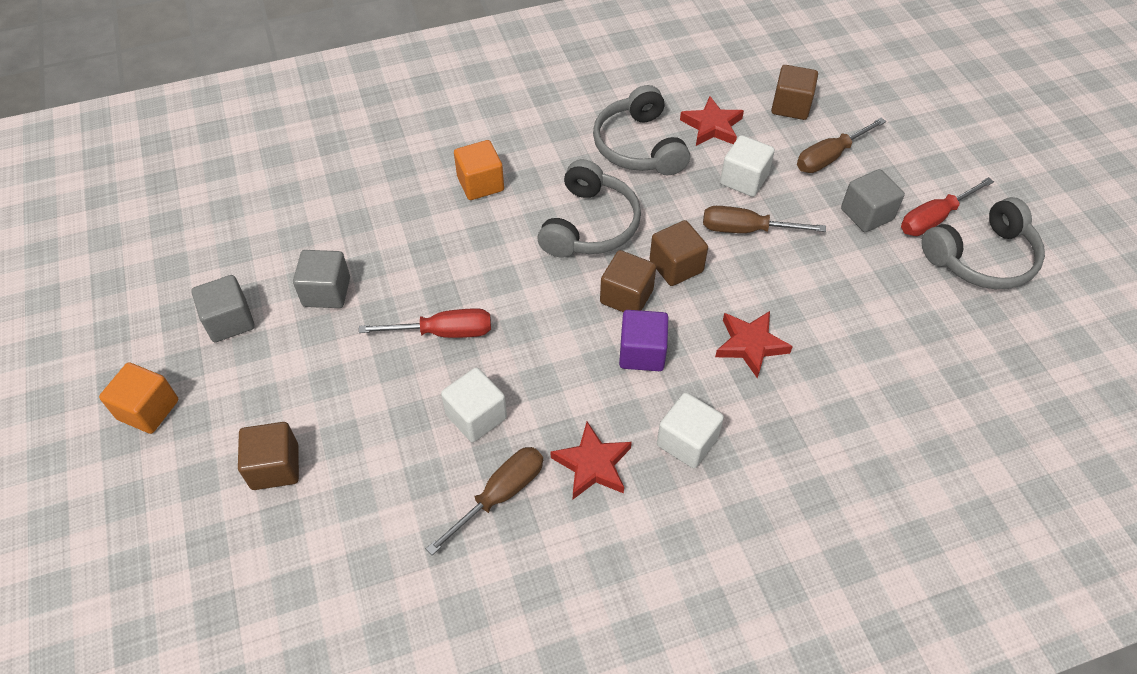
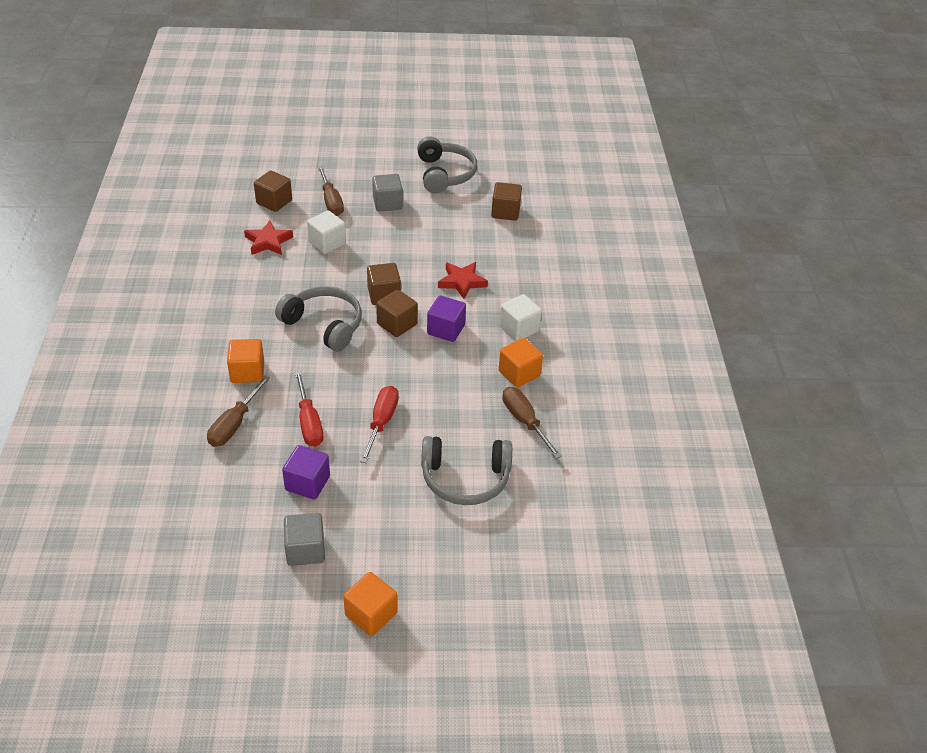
camera: 75 degrees left, 10 degrees down
brown cube [238,422,299,490] -> brown cube moved to [491,182,522,221]
grey cube [293,250,350,308] -> purple cube [282,445,330,499]
white cube [441,367,507,442] -> none
red star [551,422,632,499] -> orange cube [499,338,543,388]
grey headphones [593,85,690,175] -> grey headphones moved to [421,436,512,505]
brown screwdriver [703,206,826,233] -> brown screwdriver moved to [207,376,270,447]
red screwdriver [901,177,994,236] -> red screwdriver moved to [295,371,323,447]

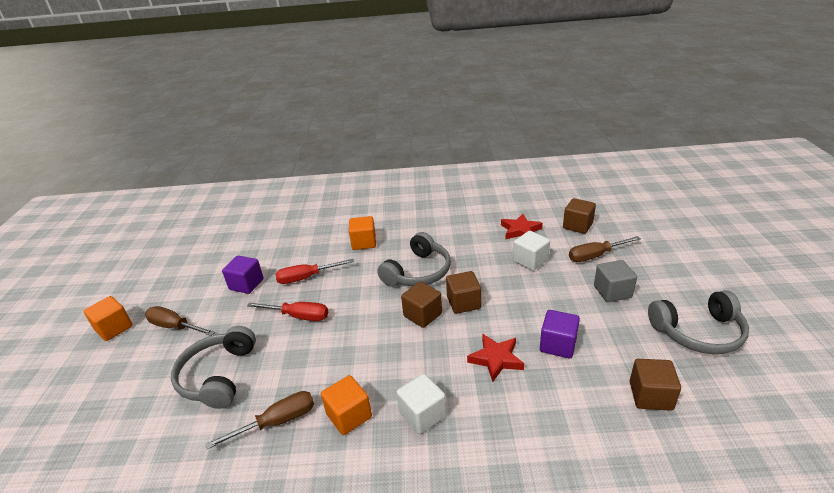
camera: 95 degrees right, 10 degrees down
brown screwdriver [207,376,270,447] -> brown screwdriver moved to [145,306,215,336]
grey cube [284,513,325,566] -> none
purple cube [427,296,466,342] -> purple cube moved to [540,310,580,358]

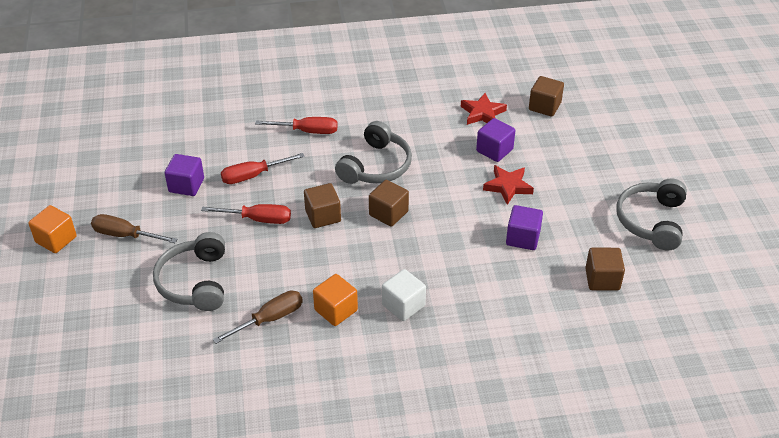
camera: 10 degrees left, 10 degrees up
orange cube [349,216,376,250] -> red screwdriver [255,117,338,134]
brown cube [446,271,481,314] -> brown cube moved to [304,183,341,228]
red star [467,334,524,382] -> red star moved to [483,165,534,205]
white cube [513,231,550,271] -> purple cube [476,118,515,162]
brown screwdriver [569,236,641,262] -> none
grey cube [594,260,637,302] -> none
grey headphones [648,290,749,354] -> grey headphones turned 120 degrees clockwise [616,178,687,251]

